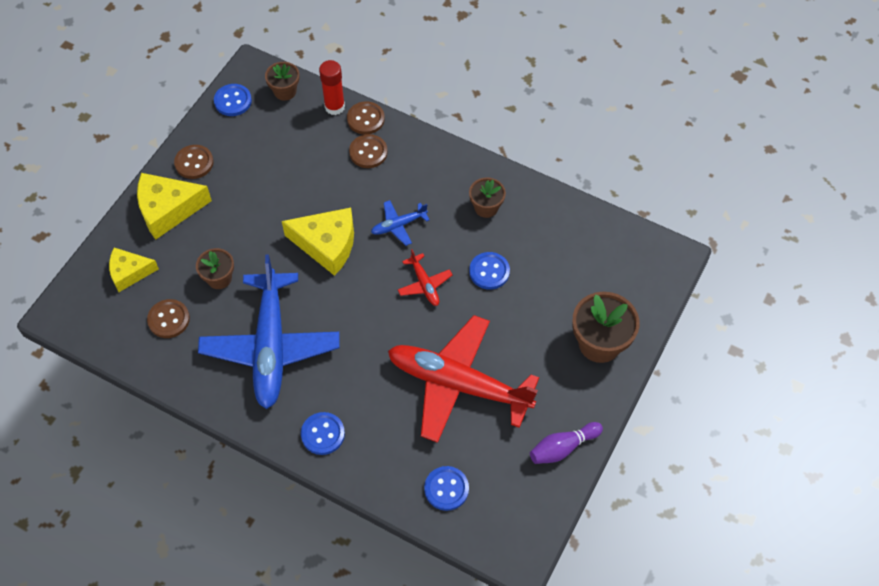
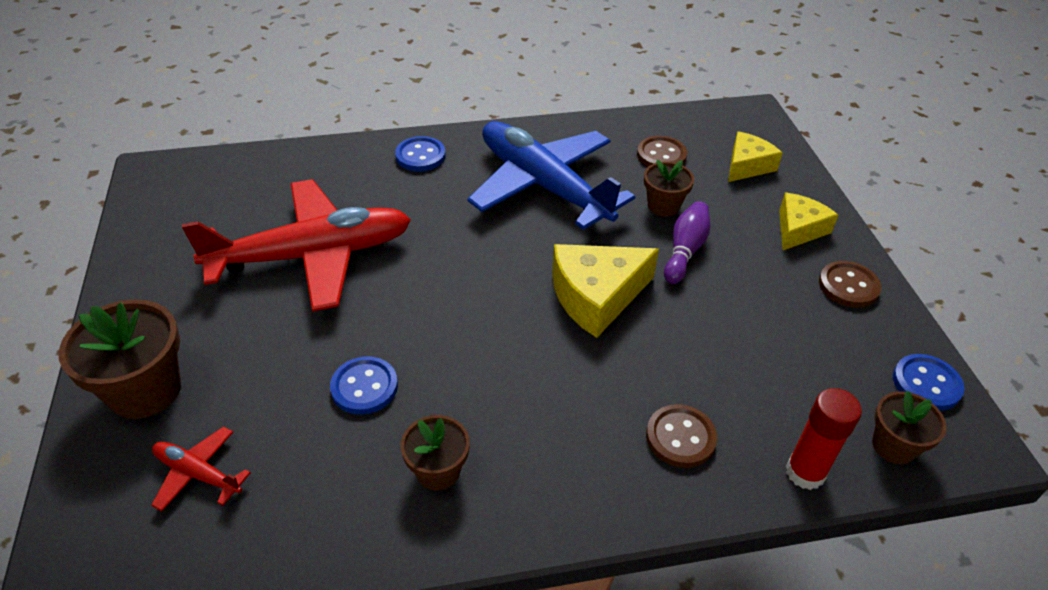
camera: 140 degrees right, 15 degrees down
yellow cheese [137,173,212,240] -> yellow cheese [779,193,838,250], size x0.64
brown button [347,101,385,134] -> none
blue plane [371,200,430,246] -> none
red plane [398,249,452,306] -> red plane moved to [151,427,251,512]
blue button [424,466,469,511] -> none
purple bowling pin [530,422,603,464] -> purple bowling pin moved to [664,201,710,284]

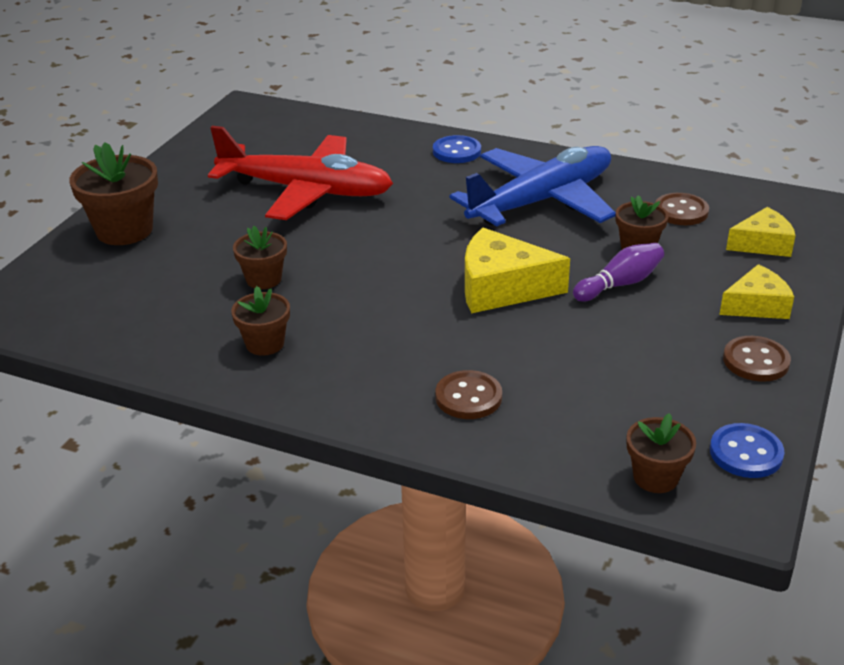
camera: 35 degrees right, 10 degrees down
red plane [151,427,251,512] -> none
blue button [330,356,398,415] -> brown flower pot [233,226,287,289]
blue plane [467,121,636,230] -> blue plane turned 60 degrees clockwise [450,146,616,226]
red glue stick [786,388,862,490] -> none

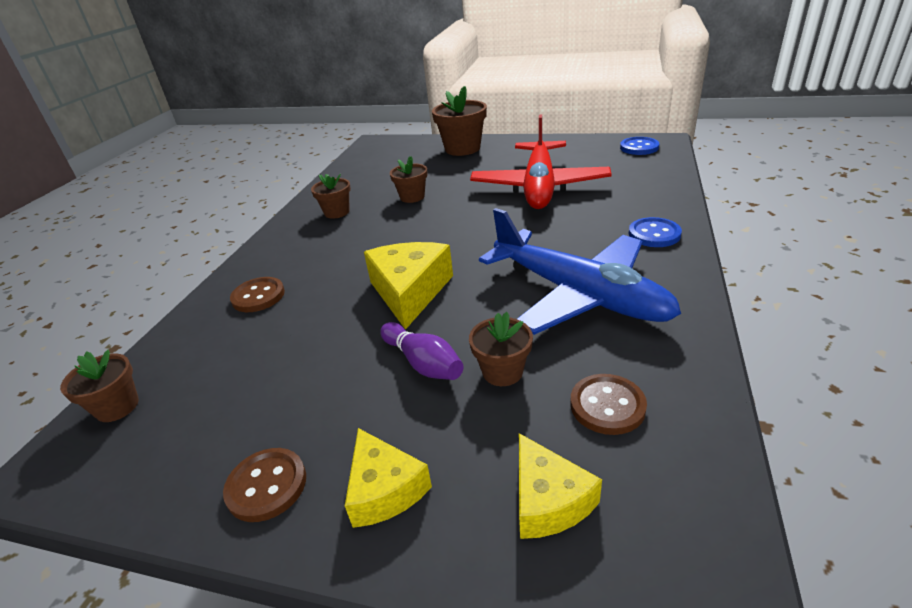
camera: 85 degrees right, 0 degrees up
blue button [710,423,785,478] -> blue button moved to [620,137,659,155]

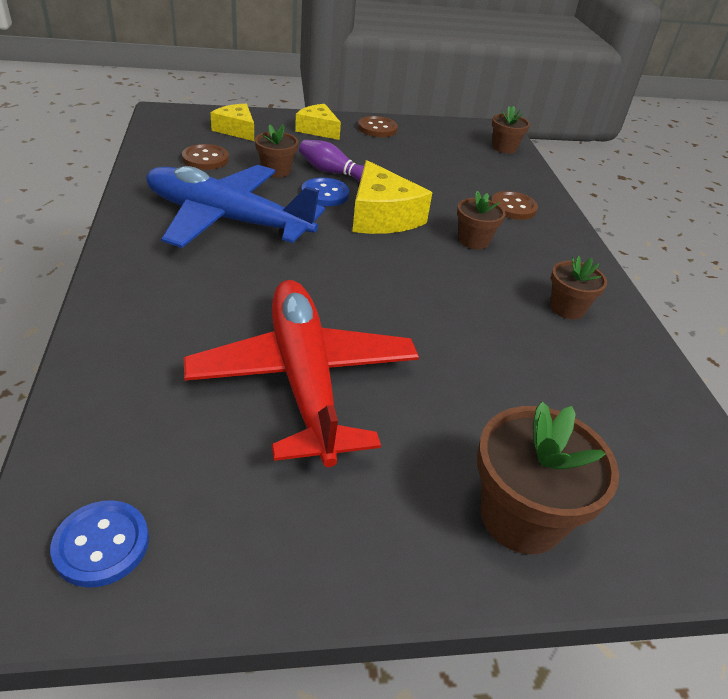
camera: 150 degrees right, 5 degrees up
brown flower pot [390,156,428,203] -> brown flower pot moved to [457,191,506,249]
blue button [629,217,682,247] -> blue button moved to [302,177,349,206]

